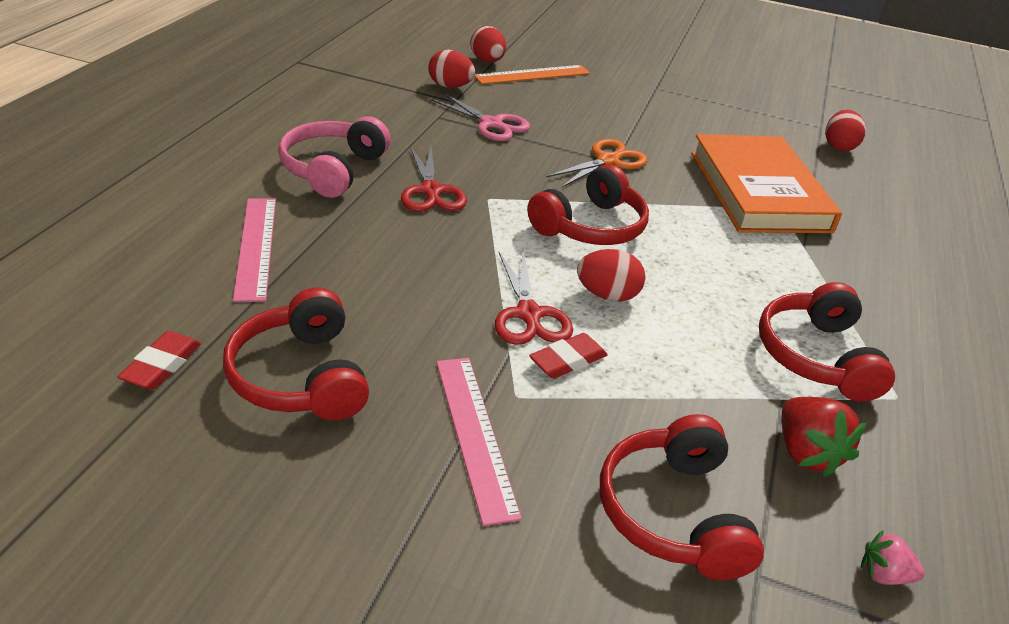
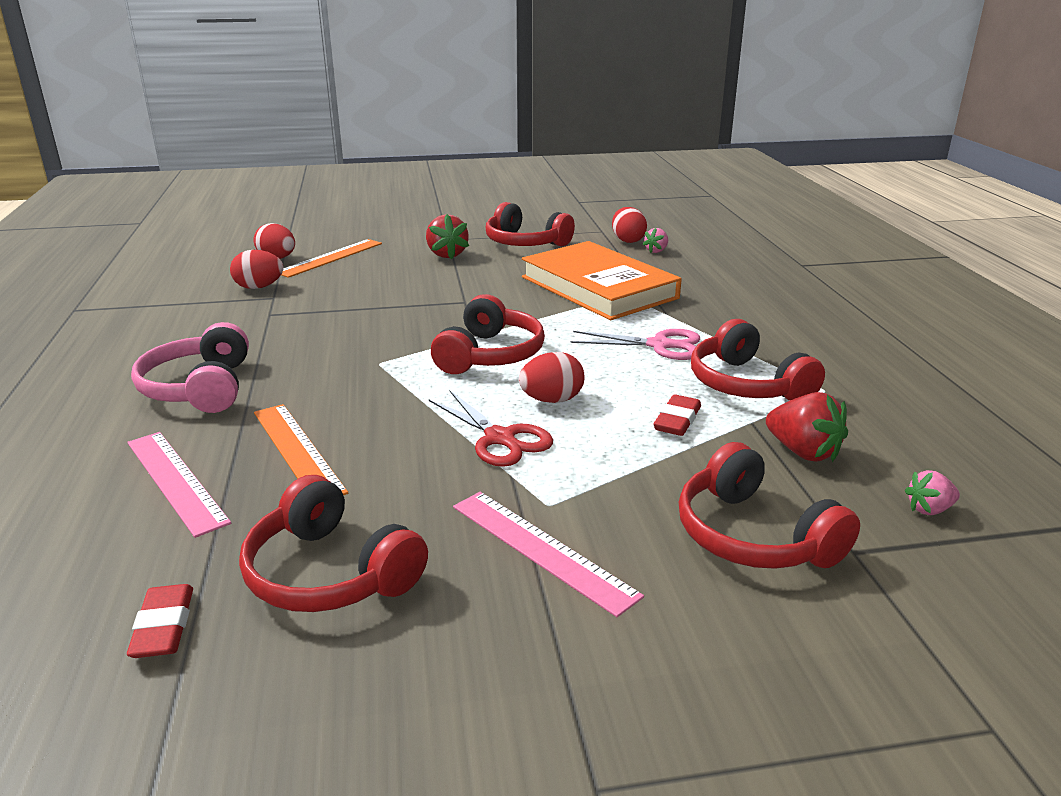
camera: 25 degrees left, 10 degrees down
red scissors [401,146,467,212] -> none
pink scissors [429,92,530,141] -> pink scissors moved to [571,329,700,360]
red eraser [529,333,608,379] -> red eraser moved to [653,394,701,436]
orange scissors [546,139,648,188] -> none
none -> orange ruler [254,404,348,495]
none -> red strawberry [426,214,469,259]
none -> red headphones [486,202,575,246]
none -> pink strawberry [643,228,668,253]

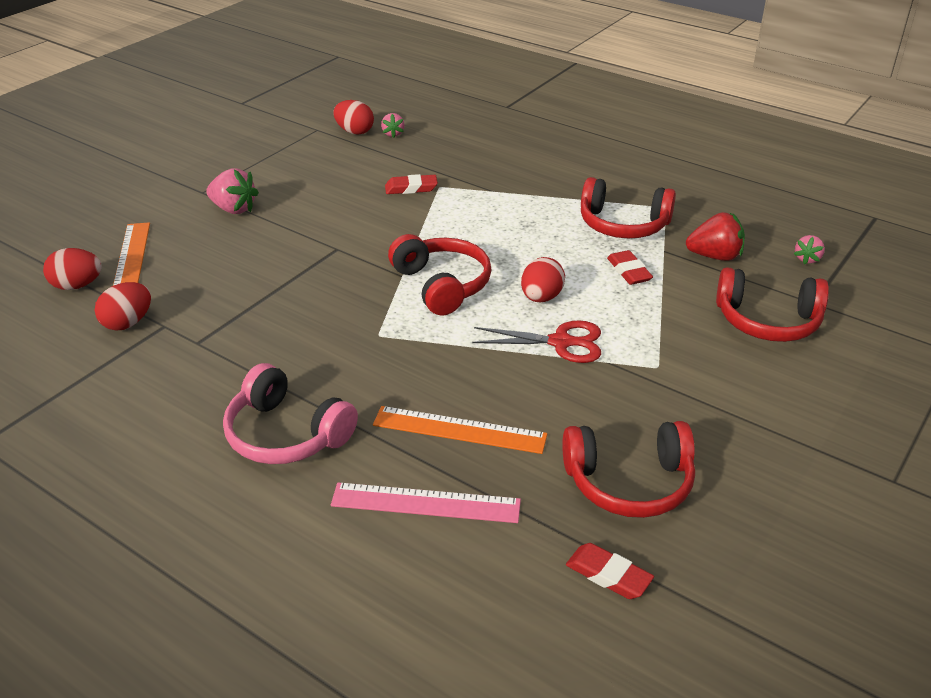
camera: 45 degrees left, 10 degrees up
red strawberry [426,214,469,259] -> pink strawberry [206,168,259,214]
pink ruler [453,492,644,617] -> none
red headphones [486,202,575,246] -> none
orange book [522,241,682,320] -> red eraser [385,174,438,194]
pink scissors [571,329,700,360] -> none

